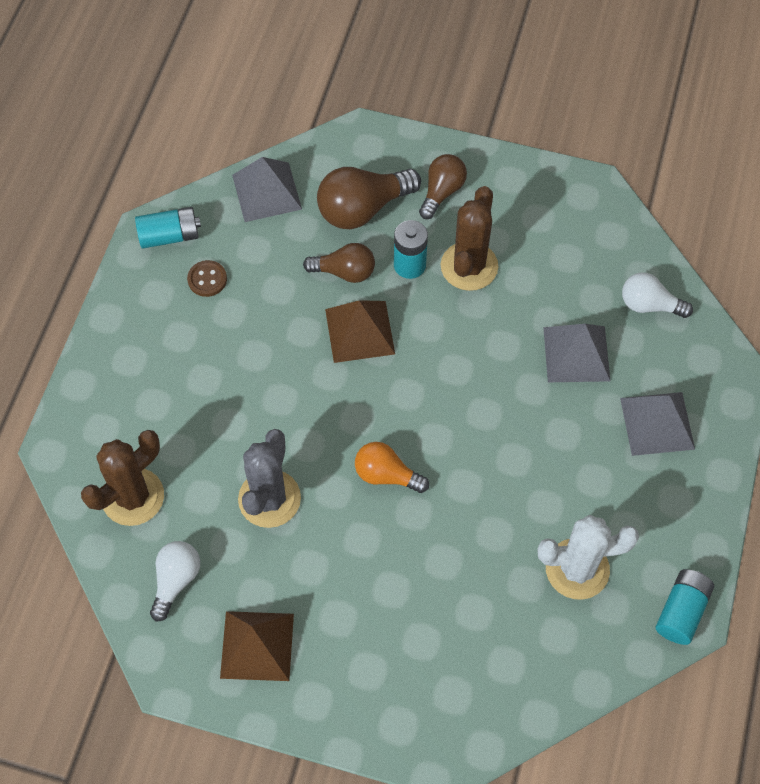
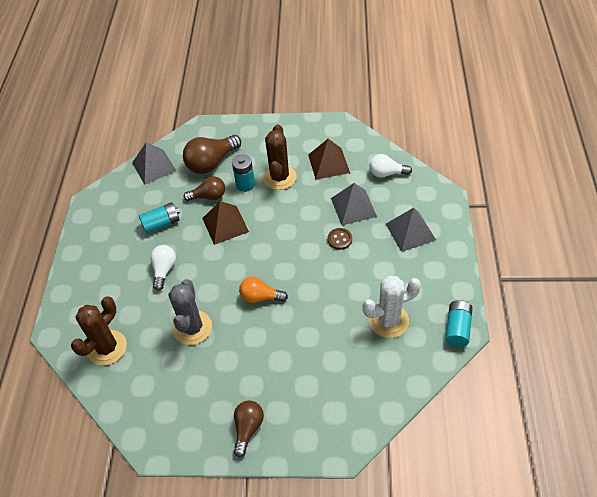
camera: 10 degrees left, 10 degrees down
turquoise battery [135,207,201,249] -> turquoise battery moved to [139,202,180,234]
white light bulb [150,541,200,622] -> white light bulb moved to [150,245,176,291]
brown button [187,260,227,297] -> brown button moved to [328,228,352,250]
brown pyramid [220,611,294,681] -> brown pyramid moved to [308,139,350,180]
brown light bulb [419,154,467,219] -> brown light bulb moved to [234,400,264,457]

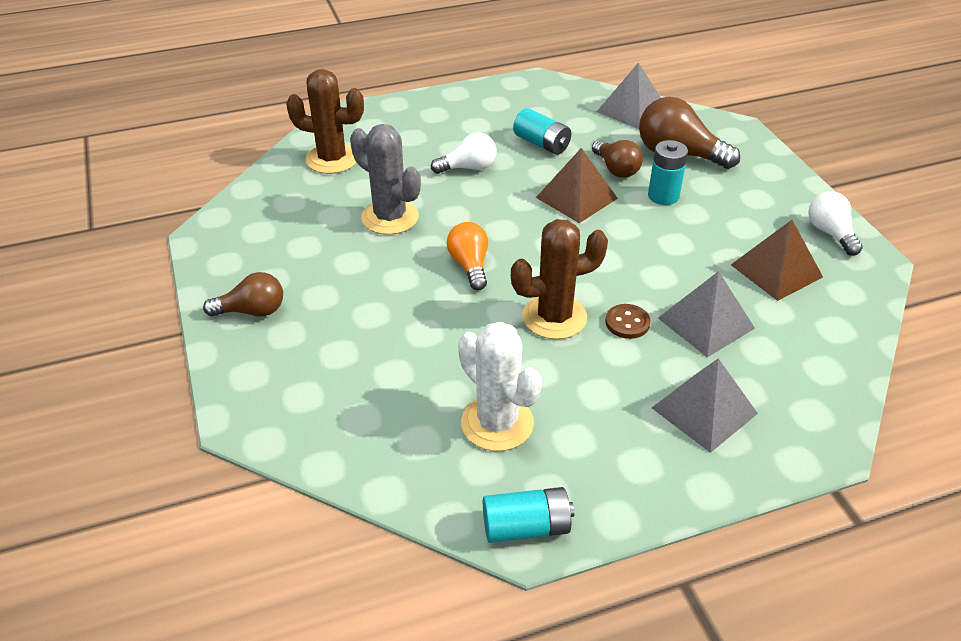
camera: 65 degrees right, 10 degrees down
grey cactus [169,279,212,345] -> grey cactus turned 60 degrees clockwise [350,124,421,235]
brown cactus [263,124,297,190] -> brown cactus moved to [511,219,608,339]
white light bulb [369,154,412,178] -> white light bulb moved to [808,191,863,256]

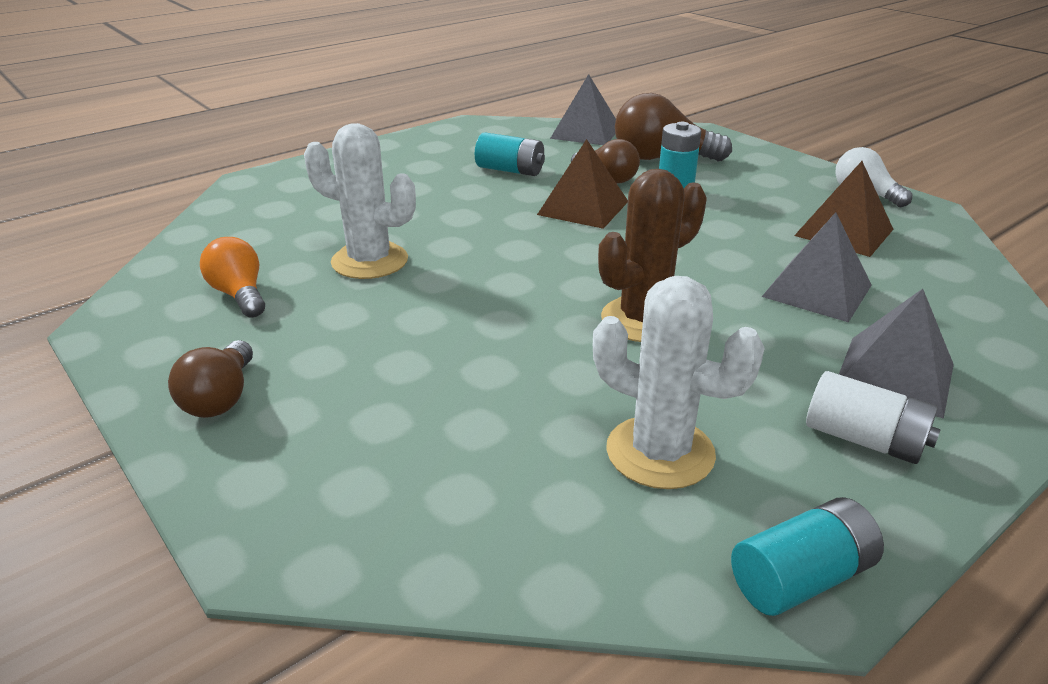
camera: 20 degrees left, 10 degrees down
brown light bulb [203,272,283,317] -> brown light bulb turned 120 degrees clockwise [168,340,253,418]
brown cactus [286,69,364,174] -> none
grey cactus [350,124,421,235] -> white cactus [304,123,416,279]
white light bulb [431,133,497,174] -> none
orange light bulb [447,222,488,290] -> orange light bulb moved to [200,237,265,318]
brown button [606,304,650,339] -> none
none -> white battery [806,371,941,464]

